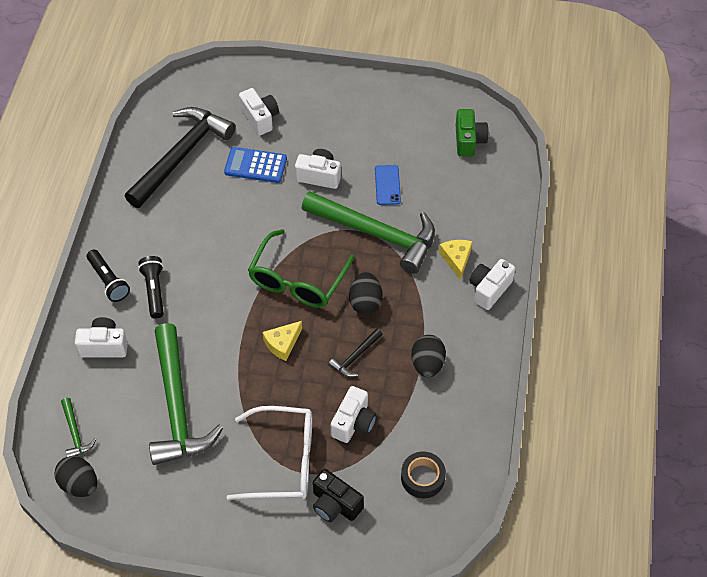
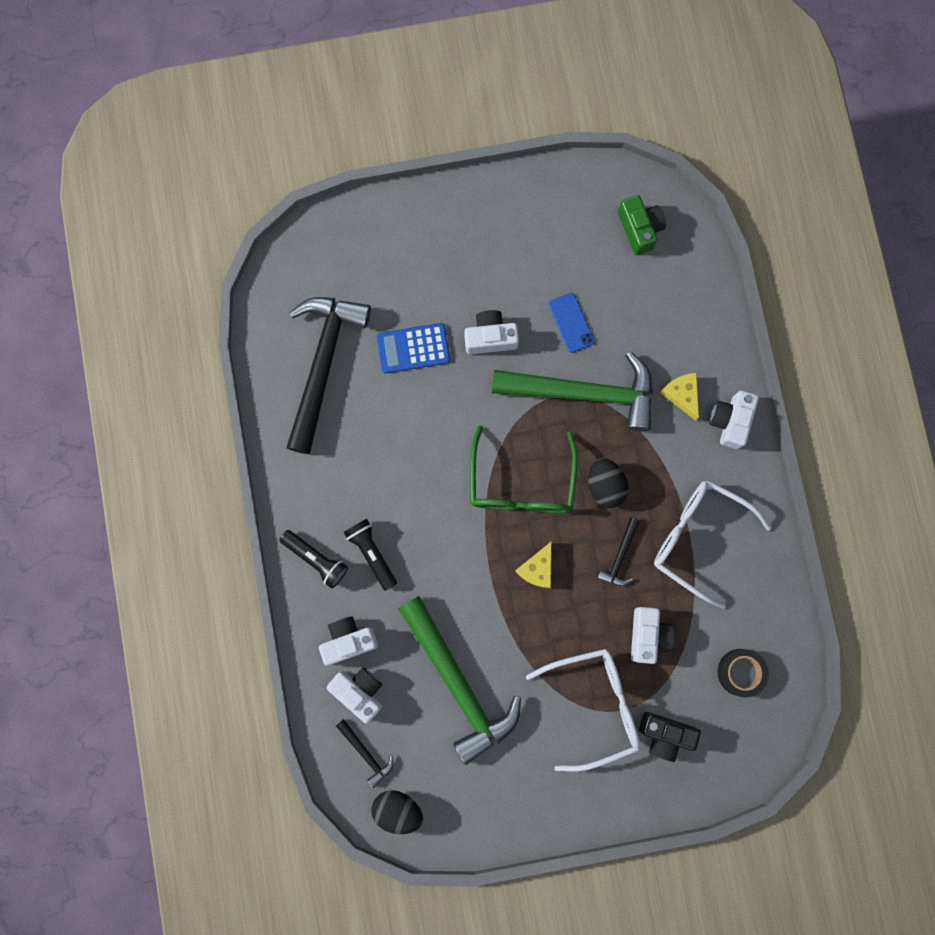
camera: 20 degrees left, 25 degrees up
green hammer [61,398,96,457] -> black hammer [336,719,394,788]
white camera [239,88,279,136] -> white camera moved to [327,668,382,724]
black egg [411,335,446,377] -> white glasses [654,480,771,609]

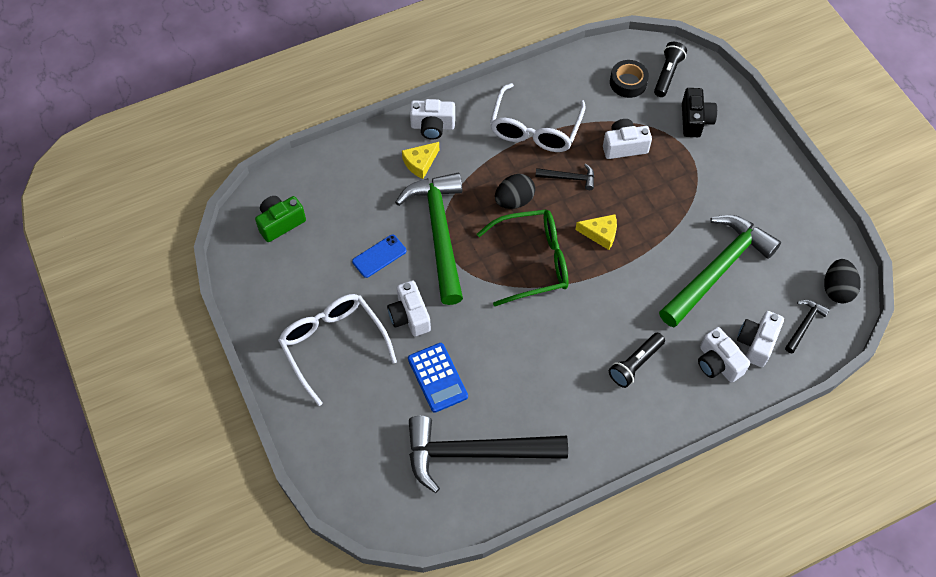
camera: 105 degrees left, 20 degrees down
black flashlight [280,530,348,588] -> black flashlight moved to [654,42,687,97]
white glasses [526,649,640,772] -> white glasses moved to [278,294,397,406]

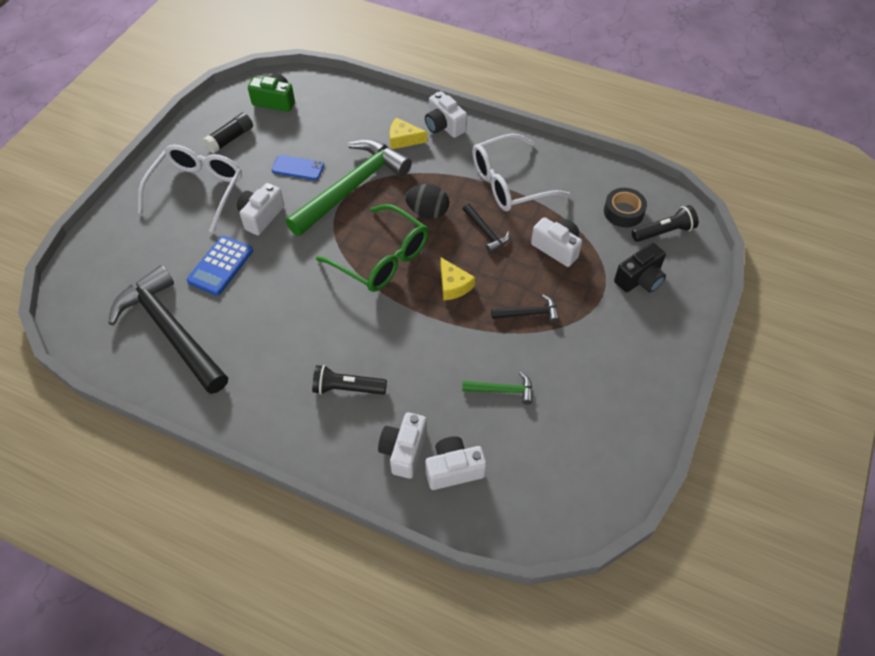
camera: 50 degrees right, 5 degrees down
green hammer [659,215,781,327] -> green hammer [462,372,533,405], size x0.43
black hammer [785,300,830,353] -> black hammer moved to [491,295,560,323]
black egg [824,259,861,303] -> none
none -> black glue stick [203,113,253,153]

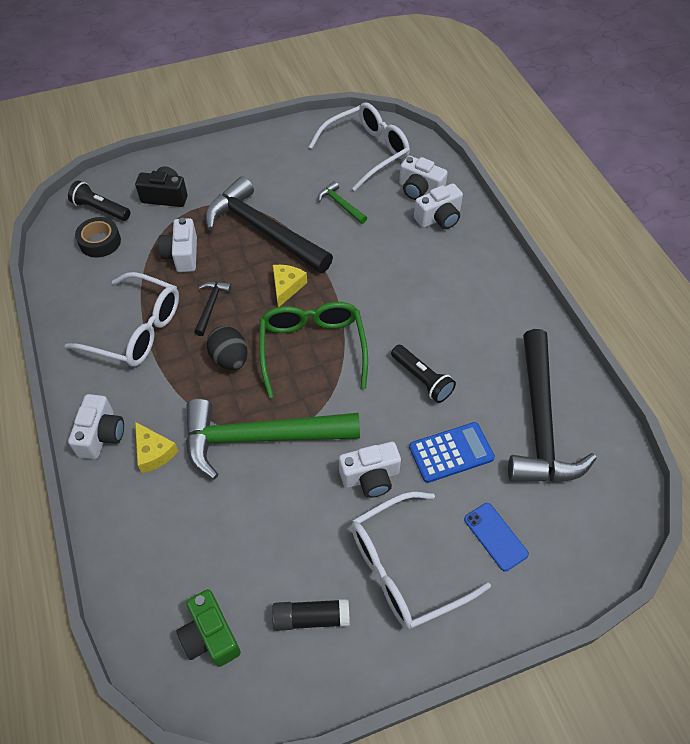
camera: 135 degrees left, 0 degrees up
blue phone [272,155,324,180] -> blue phone moved to [464,503,529,572]
black flashlight [312,365,387,395] -> black flashlight moved to [391,345,456,403]
black hammer [491,295,560,323] -> black hammer [205,176,333,273], size x2.34
none -> white glasses [309,102,410,191]

